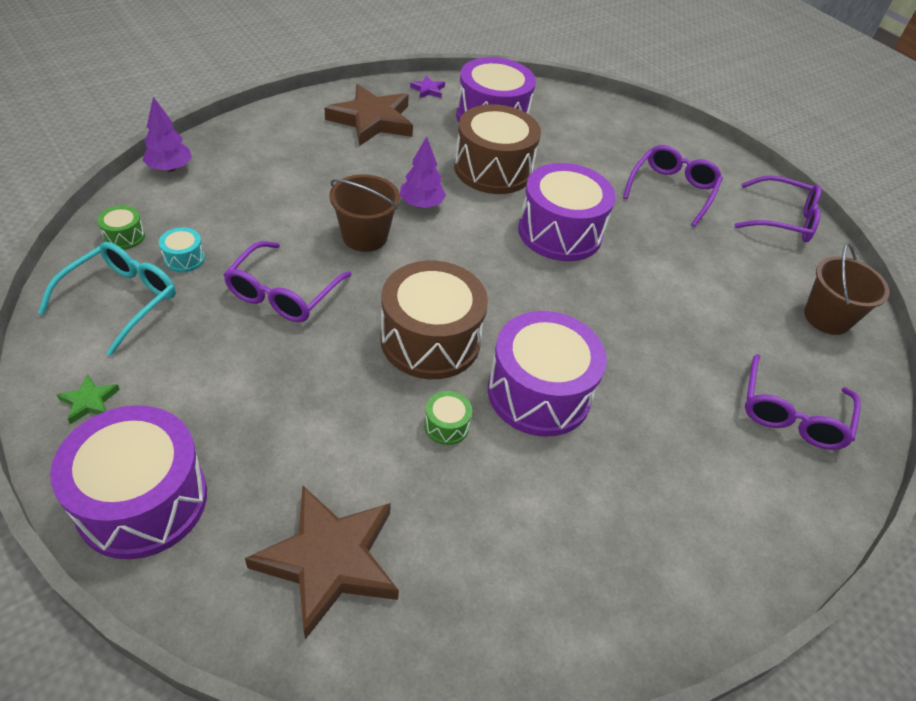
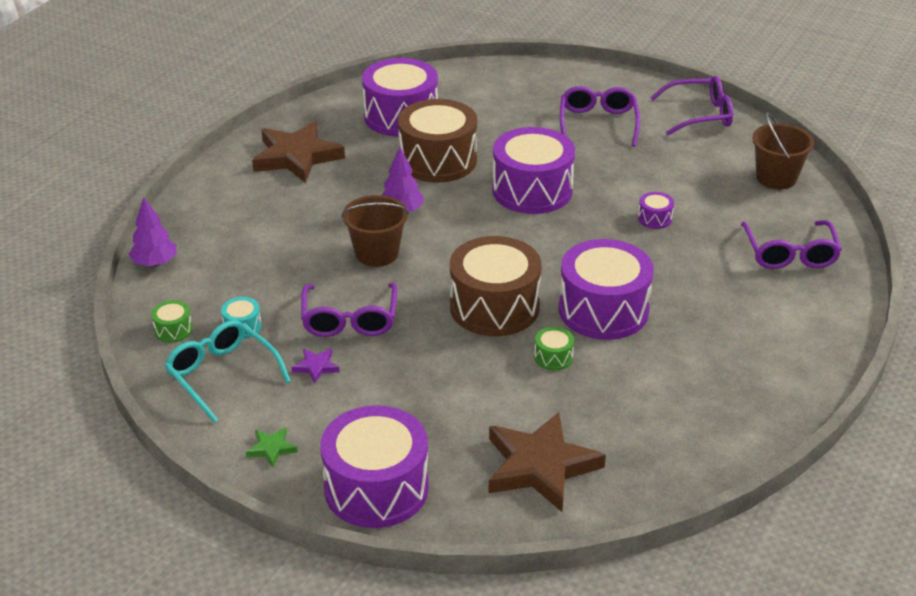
camera: 20 degrees left, 10 degrees down
turquoise glasses [38,242,176,356] -> turquoise glasses turned 45 degrees counterclockwise [164,320,291,423]
purple star [410,76,445,98] -> purple star moved to [292,349,340,384]
none -> purple drum [638,192,674,229]

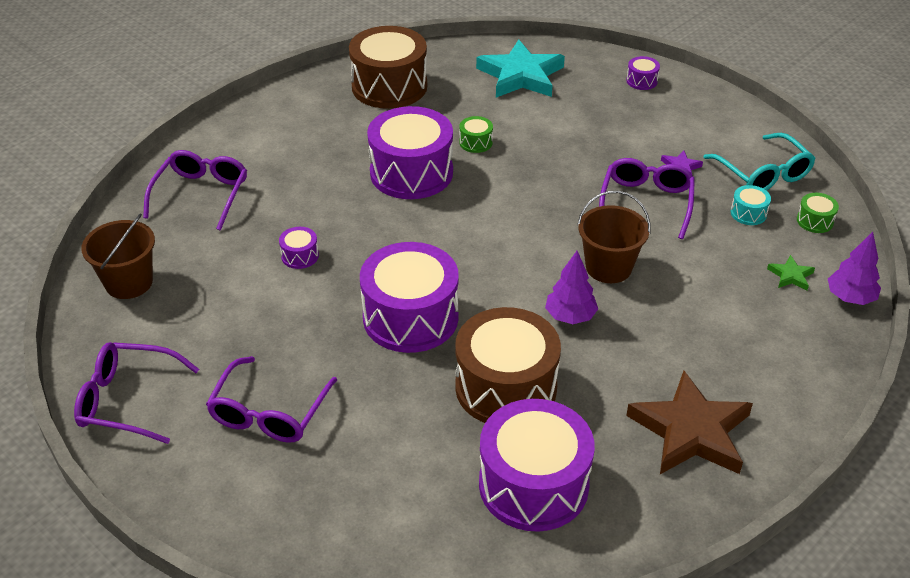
camera: 165 degrees left, 5 degrees up
green star [246,427,298,468] -> green star moved to [767,255,815,290]
purple drum [320,405,429,528] -> purple drum [626,56,660,90], size x0.41
brown drum [450,236,542,336] -> brown drum moved to [349,26,427,109]
brown star [488,412,606,512] -> turquoise star [476,39,565,97]

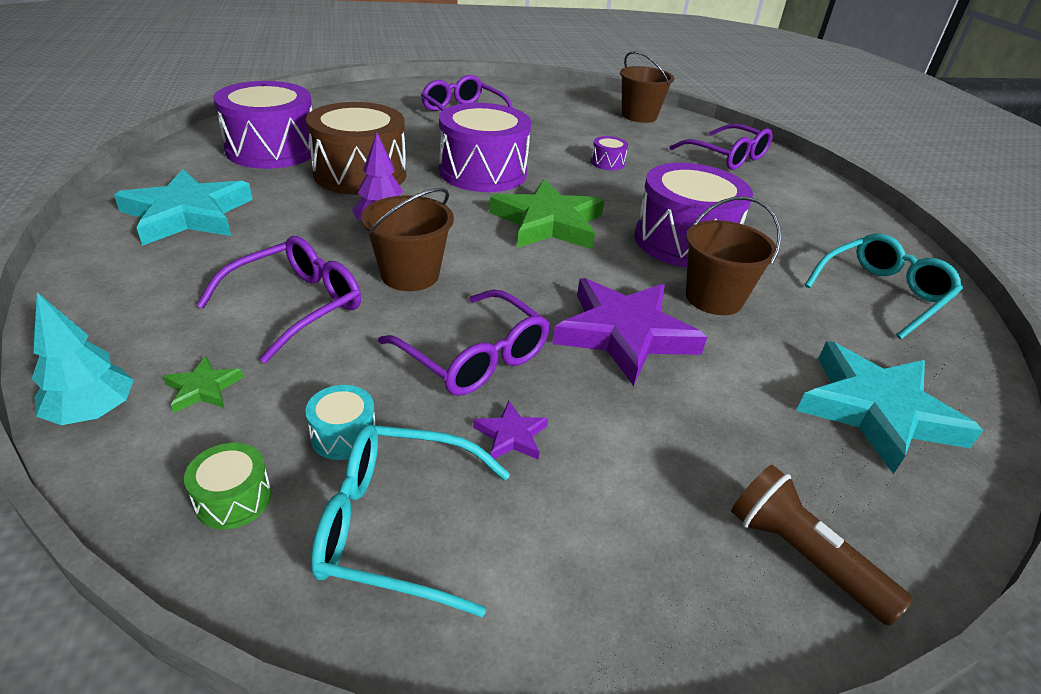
camera: 120 degrees right, 5 degrees down
purple glasses [74,342,199,444] -> purple glasses moved to [196,236,361,363]
brown drum [349,26,427,109] -> turquoise glasses [805,233,963,339]
green drum [459,116,493,153] -> brown bucket [686,196,781,315]
purple drum [626,56,660,90] -> brown flashlight [731,465,913,626]
brown star [626,371,753,474] -> turquoise star [114,169,253,246]
purple tree [828,232,881,305] -> turquoise tree [32,292,134,425]
none -> green star [489,179,604,249]
none -> purple star [552,278,707,386]

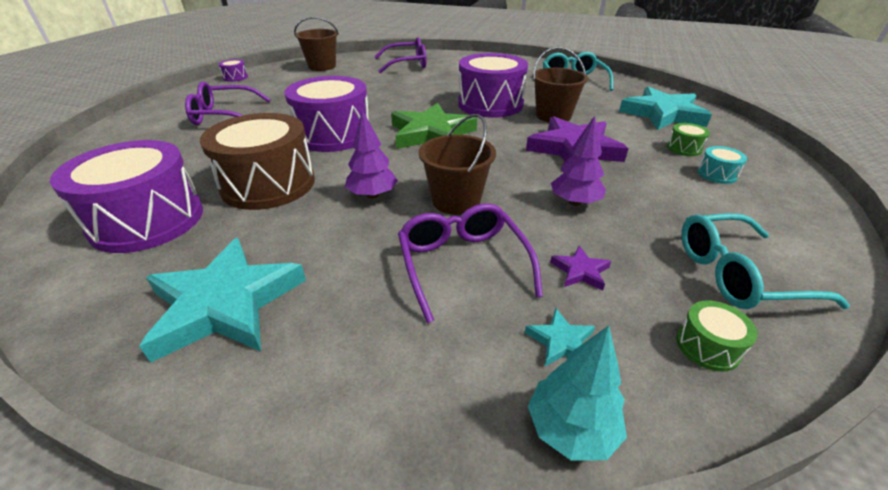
camera: 55 degrees left, 0 degrees up
green star [163,356,244,413] -> turquoise star [525,308,595,367]
turquoise drum [305,385,375,460] -> turquoise drum moved to [697,146,747,184]
turquoise glasses [311,424,510,617] -> turquoise glasses turned 45 degrees clockwise [681,213,850,309]
purple glasses [378,289,550,396] -> purple tree [551,116,606,206]
purple star [473,401,548,459] -> purple star moved to [550,246,611,291]
purple drum [591,136,628,170] -> purple drum moved to [219,59,248,82]
brown flashlight [731,465,913,626] -> none
none -> green drum [667,123,710,156]

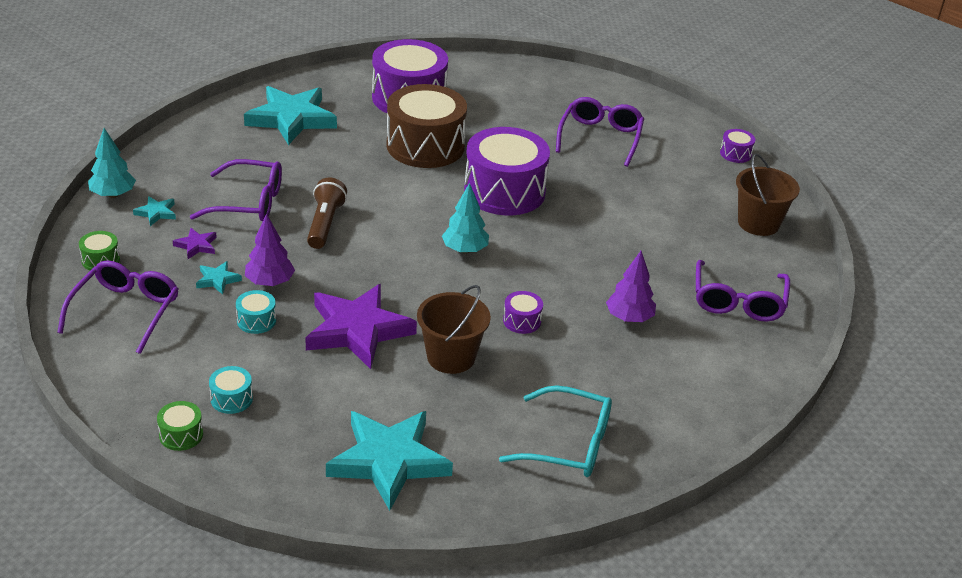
camera: 110 degrees right, 0 degrees up
purple tree [345,110,398,199] -> purple tree moved to [606,251,656,322]
green star [391,103,477,149] -> turquoise tree [442,183,489,253]
brown bucket [418,114,496,215] -> brown flashlight [307,178,347,249]
purple drum [458,53,528,117] -> purple drum [503,291,543,334], size x0.41
green drum [667,123,710,156] -> green drum moved to [157,401,203,451]
turquoise glasses [681,213,850,309] -> purple glasses [57,260,178,354]
none -> turquoise star [196,261,242,295]
none -> turquoise drum [236,290,276,334]

